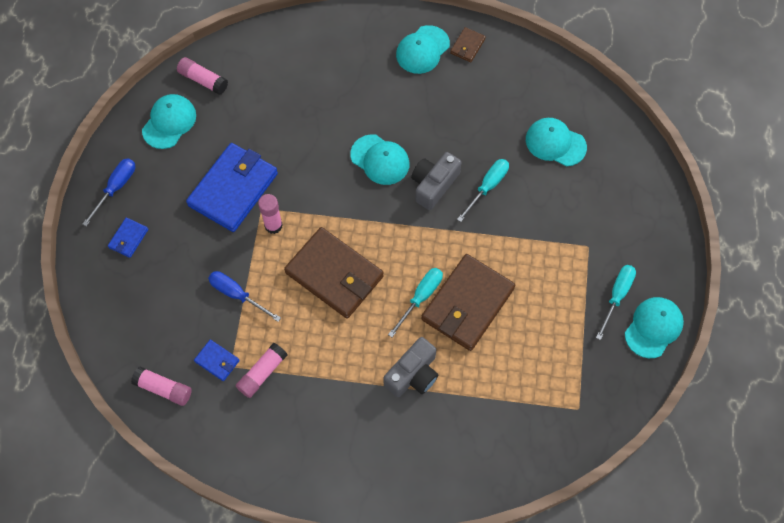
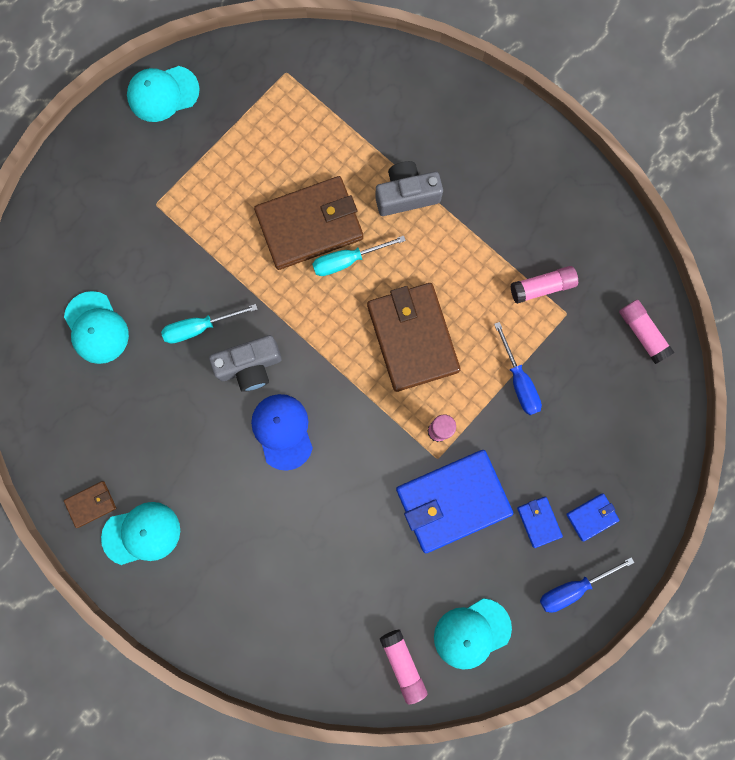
camera: 145 degrees left, 15 degrees up
blue wallet [194,340,240,381] -> blue wallet moved to [517,497,563,548]
turquoise cap [350,134,409,185] -> blue cap [251,394,313,471]
turquoise screwdriver [596,265,636,340] -> none

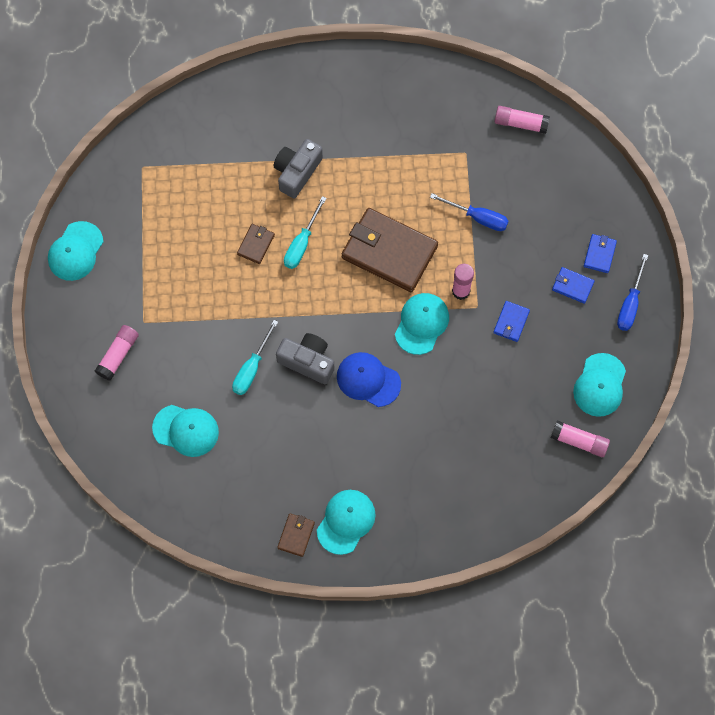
camera: 45 degrees left, 10 degrees down
grey camera [209,335,282,392] -> grey camera turned 90 degrees counterclockwise [276,333,335,384]
brown wallet [254,176,363,270] -> brown wallet [237,224,275,264], size x0.44
blue wallet [396,450,513,553] -> blue wallet [493,301,530,342], size x0.44
pink glue stick [510,266,578,304] -> pink glue stick moved to [95,325,139,381]
none -> turquoise cap [395,293,449,355]

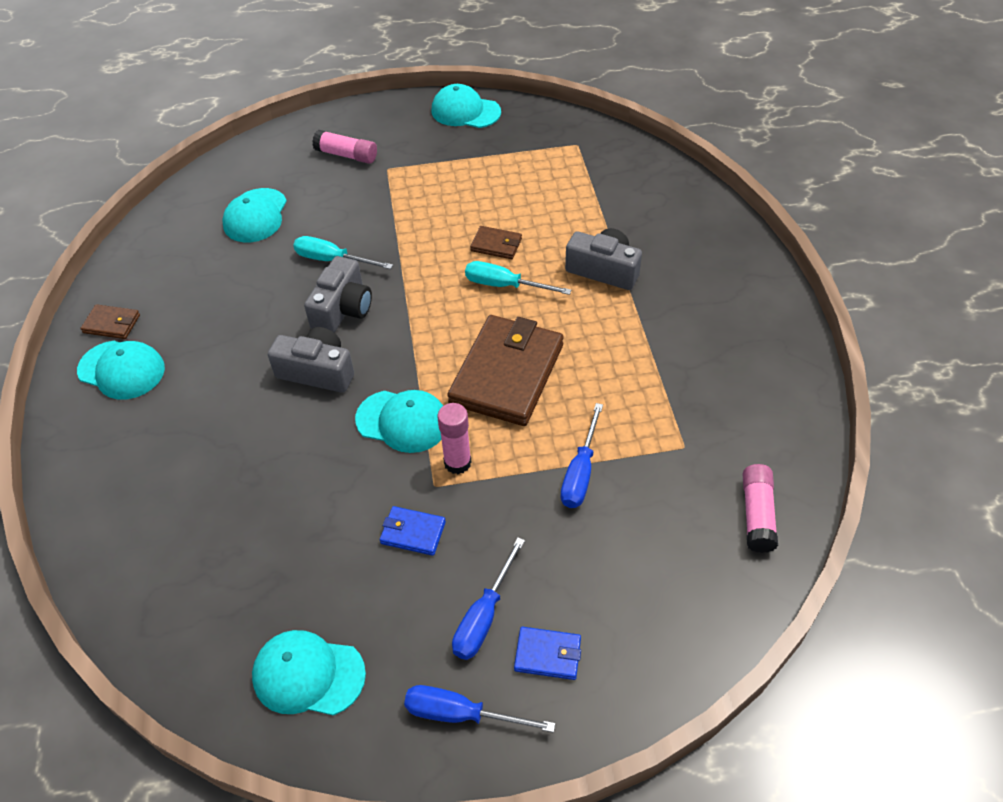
camera: 85 degrees right, 20 degrees down
blue cap [337,352,401,407] -> grey camera [268,327,354,392]
pink glue stick [551,420,610,457] -> none
blue wallet [552,267,595,304] -> blue screwdriver [452,537,525,660]

